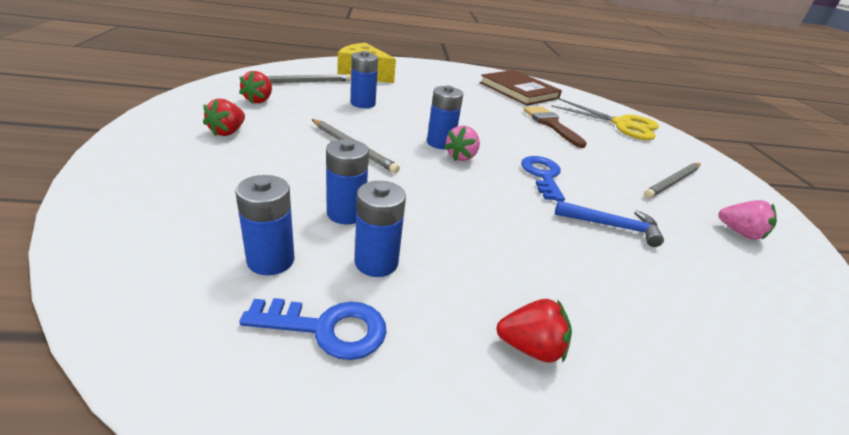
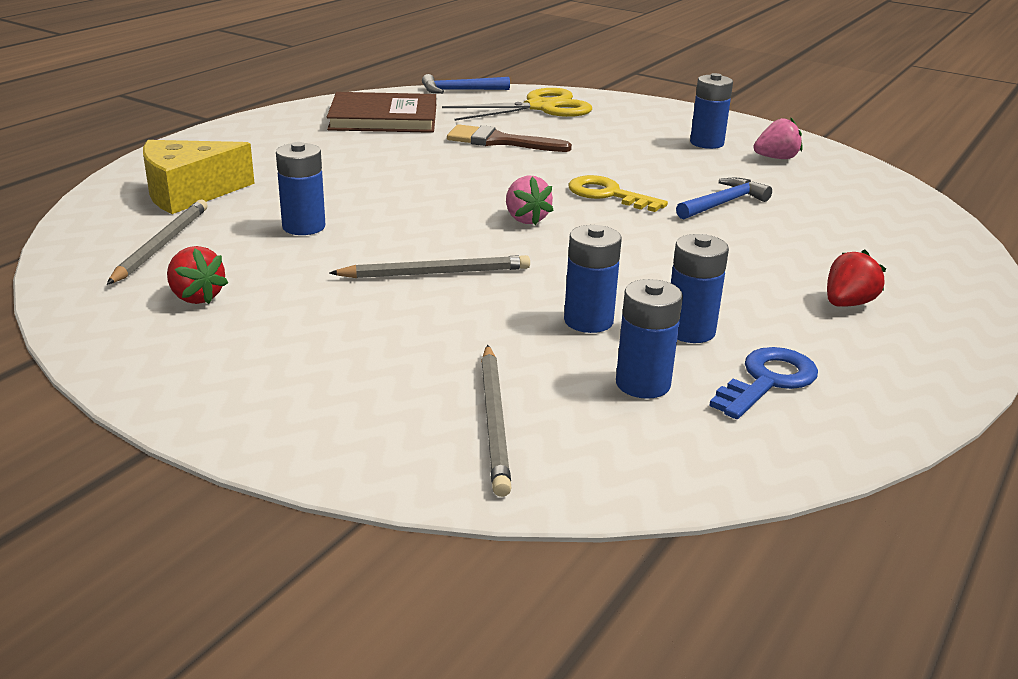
camera: 50 degrees left, 5 degrees down
red strawberry [203,98,245,136] -> none
blue battery [427,86,463,149] -> blue battery moved to [690,73,733,149]
blue key [521,156,565,202] -> yellow key [569,175,668,212]
grey pencil [644,163,701,198] -> grey pencil moved to [481,345,512,497]
none -> blue hammer [422,74,510,94]

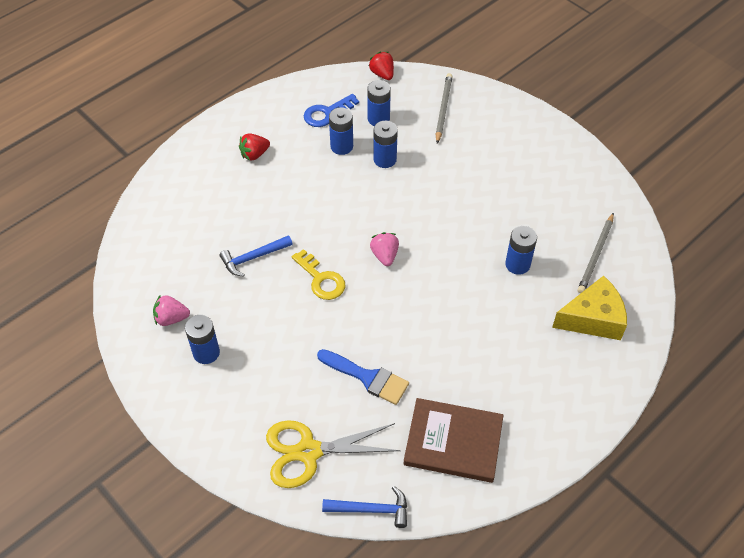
camera: 165 degrees left, 25 degrees up
red strawberry [167,246,228,304] -> red strawberry moved to [369,52,394,80]
grey pencil [329,255,530,278] -> none
brown brush [447,124,572,152] -> blue brush [317,349,409,405]

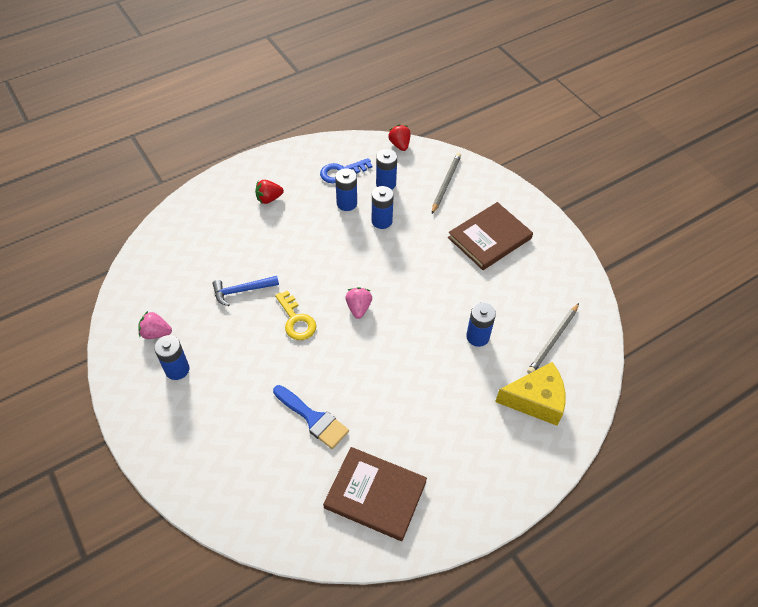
camera: 10 degrees right, 0 degrees up
yellow scissors [266,420,401,488] -> none
blue hammer [322,486,407,528] -> none
none -> brown book [448,202,533,270]

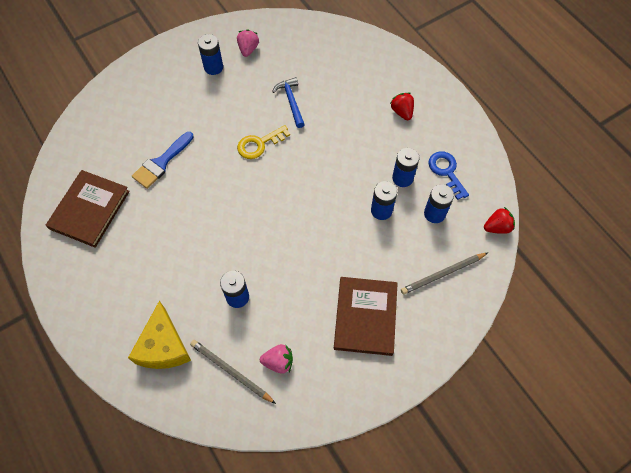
camera: 90 degrees right, 10 degrees up
pink strawberry [346,287,372,319] -> pink strawberry moved to [260,344,293,374]
grey pencil [432,153,461,214] -> grey pencil turned 135 degrees clockwise [401,253,488,295]
brown book [448,202,533,270] -> brown book turned 45 degrees clockwise [334,277,398,356]

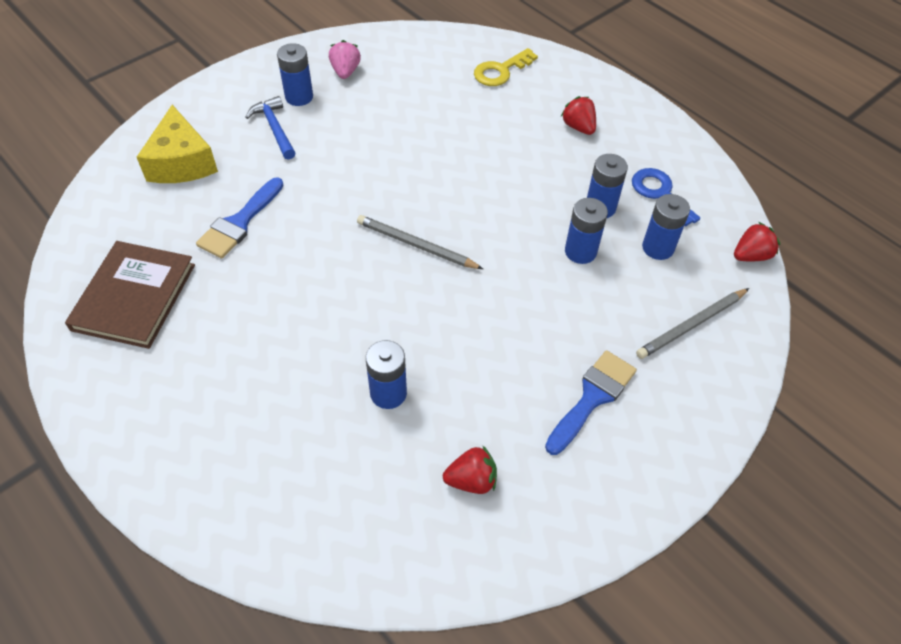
camera: 10 degrees left, 10 degrees down
yellow cheese [128,301,191,369] -> yellow cheese moved to [137,105,218,183]
grey pencil [190,340,276,404] -> grey pencil moved to [357,215,483,269]
yellow key [237,125,290,159] -> yellow key moved to [474,48,538,86]
pink strawberry [260,344,293,374] -> red strawberry [443,446,497,494]
blue hammer [272,77,305,128] -> blue hammer moved to [245,96,296,160]
brown book [334,277,398,356] -> blue brush [545,350,637,455]

